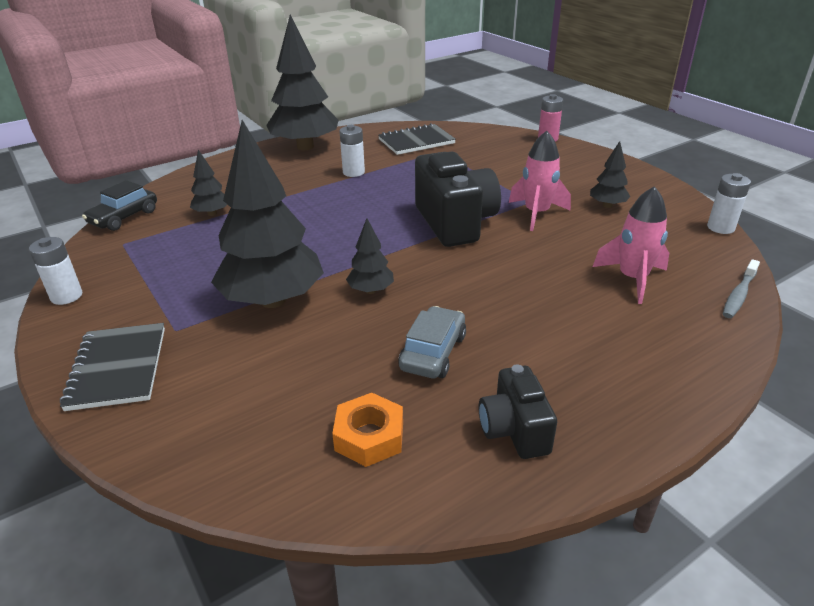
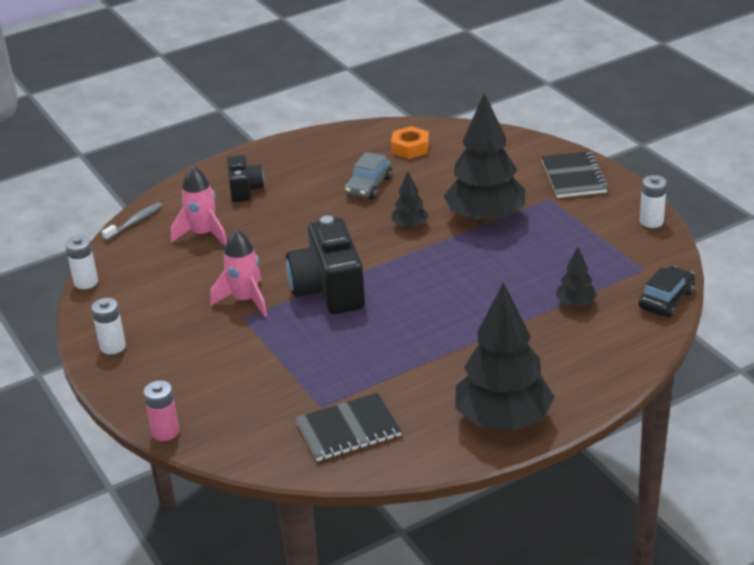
camera: 175 degrees left, 0 degrees up
white battery [339,125,365,177] -> white battery moved to [91,298,126,354]
black camera [479,365,557,459] -> black camera moved to [227,155,264,202]
black tree [590,141,631,208] -> none

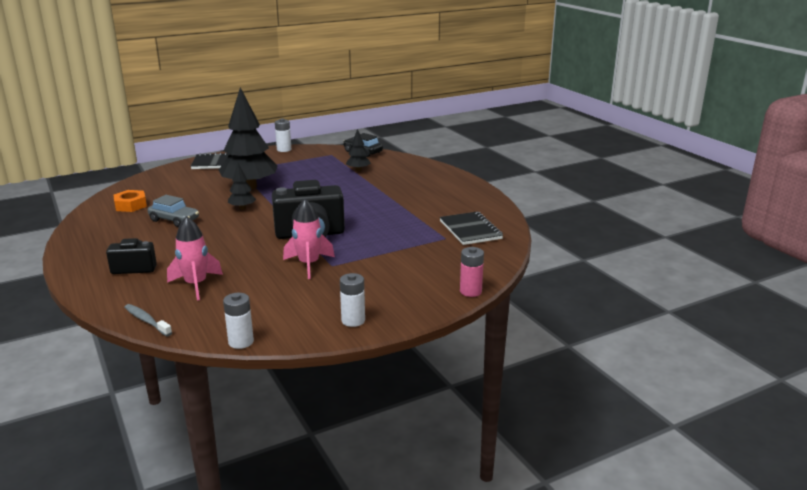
camera: 90 degrees left, 10 degrees down
black tree [455,282,555,431] -> none

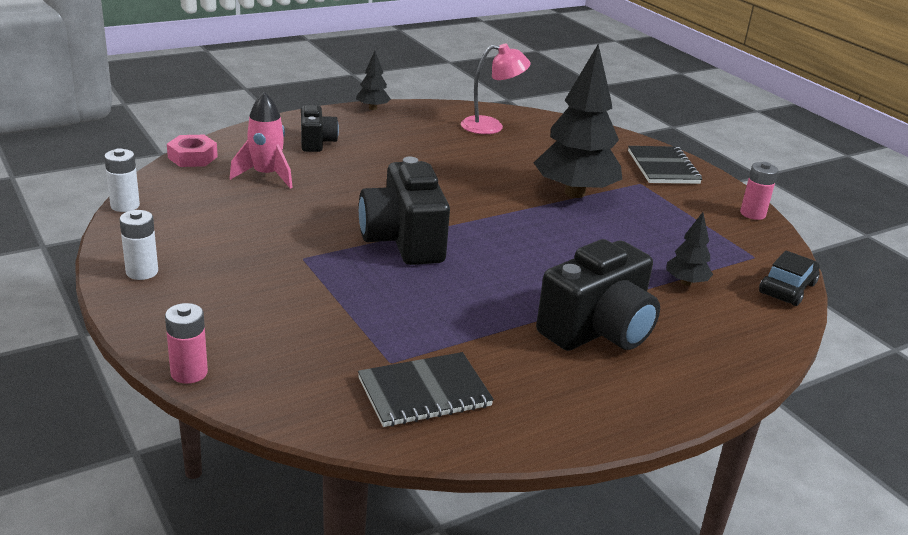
camera: 85 degrees right, 5 degrees up
orange nut [113,190,147,212] -> pink lamp [461,44,531,134]
grey toothbrush [124,304,172,336] -> pink nut [167,135,218,167]
grey car [148,195,199,227] -> none
black tree [228,163,256,210] -> black tree moved to [356,51,391,110]
white battery [275,118,291,152] -> pink battery [740,162,778,220]
pink rocket [283,199,335,279] -> none
none -> black camera [536,239,660,351]

